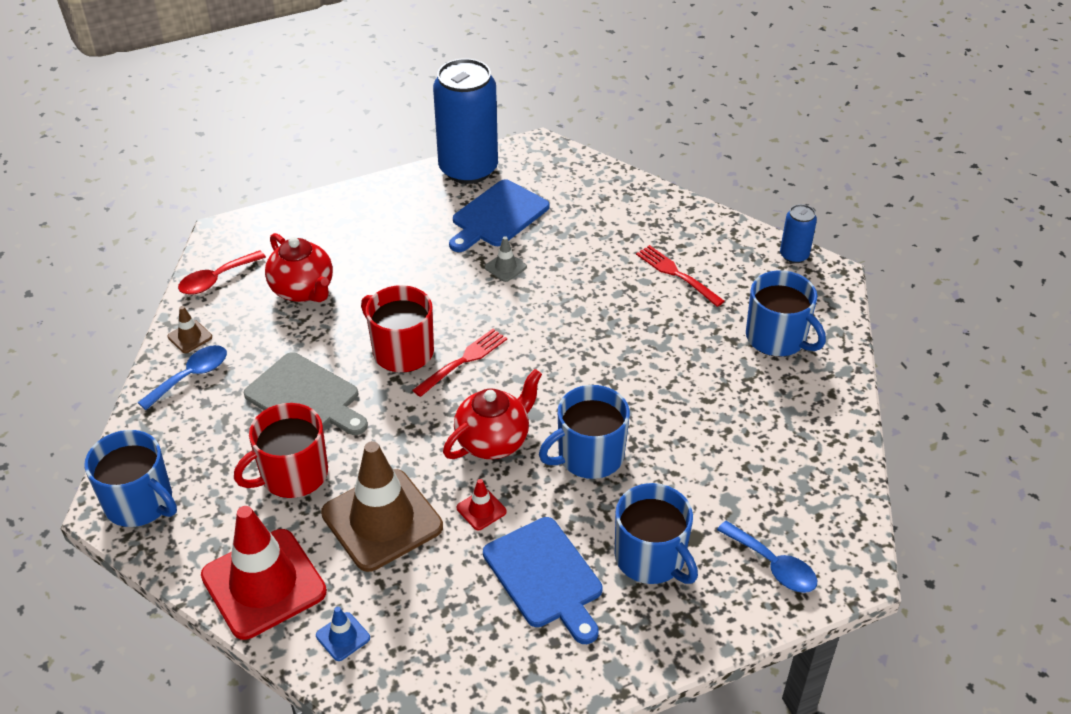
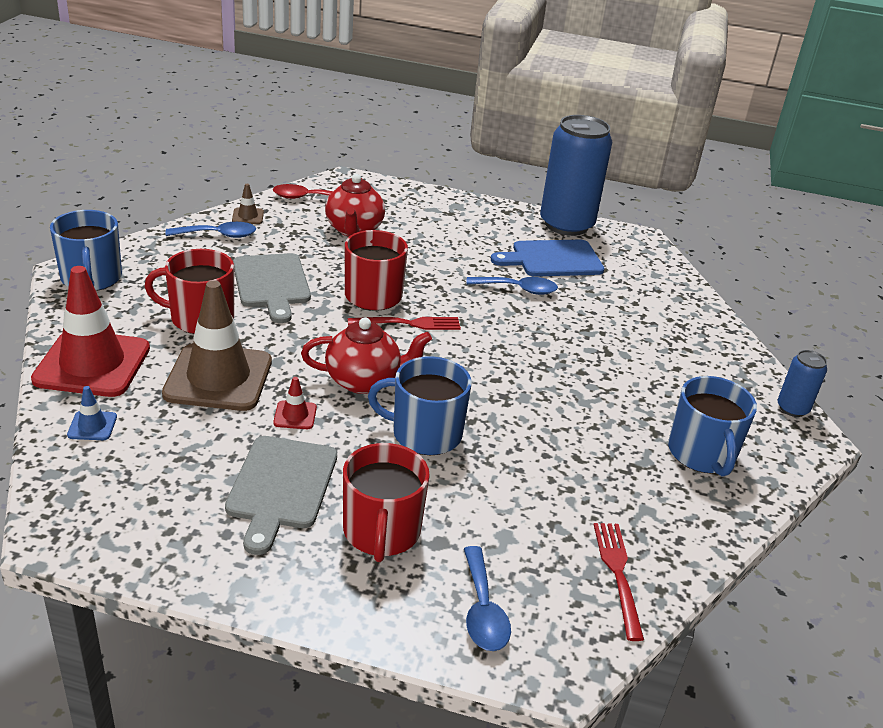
camera: 35 degrees right, 10 degrees down
blue cutting board [483,517,603,644] -> grey cutting board [225,436,337,555]
grey traffic cone [485,236,527,282] -> blue spoon [466,277,558,295]
blue mug [615,483,698,584] -> red mug [343,443,430,562]
red fork [636,245,724,307] -> red fork moved to [594,523,644,641]

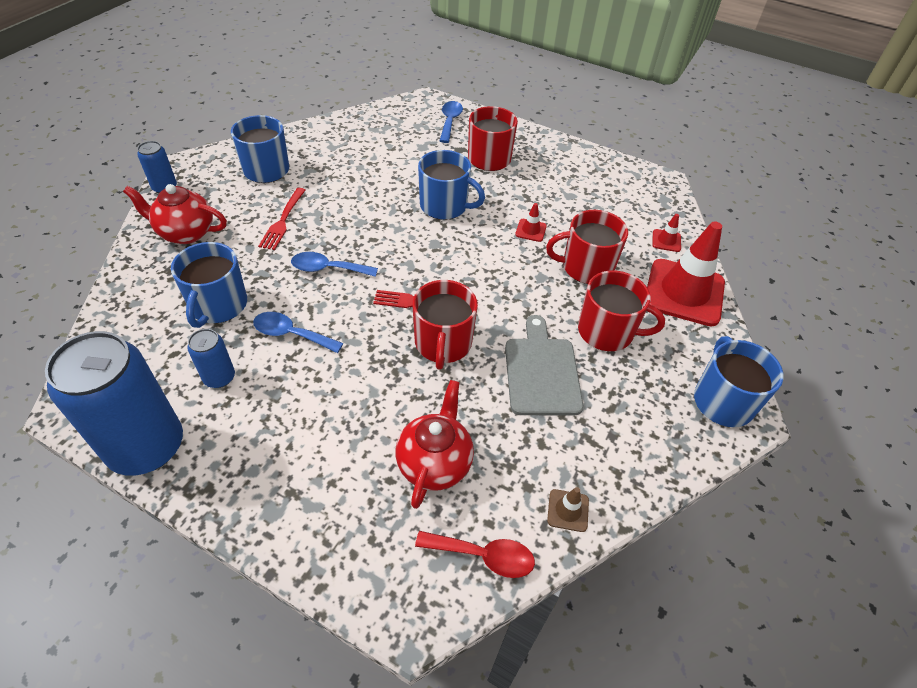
camera: 165 degrees left, 15 degrees up
blue traffic cone [67,386,117,440] -> red traffic cone [652,214,681,252]
brown traffic cone [162,280,272,411] -> red mug [546,210,628,284]
blue spoon [165,222,256,238] -> blue spoon moved to [291,252,378,277]
grey cutting board [225,436,337,555] -> none
red teapot [301,317,432,394] -> red teapot moved to [123,184,227,244]
blue cutting board [491,240,605,277] -> blue can [187,329,235,388]
red fork [594,523,644,641] -> red fork moved to [258,188,305,250]
none -> blue mug [171,242,247,328]

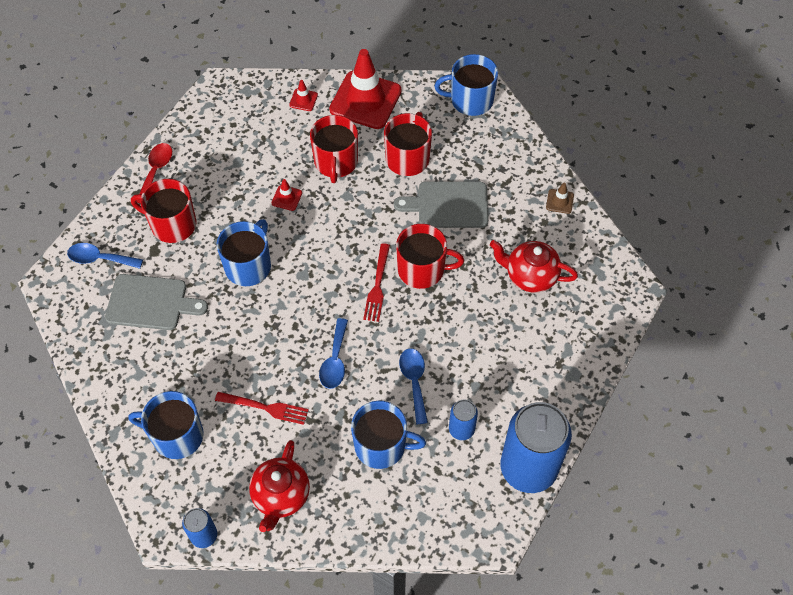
camera: 85 degrees left, 10 degrees up
blue spoon [253,312,343,353] -> blue spoon turned 150 degrees clockwise [399,348,428,424]
red spoon [415,531,535,578] -> red spoon moved to [137,143,172,204]
none -> grey cutting board [105,274,208,330]

